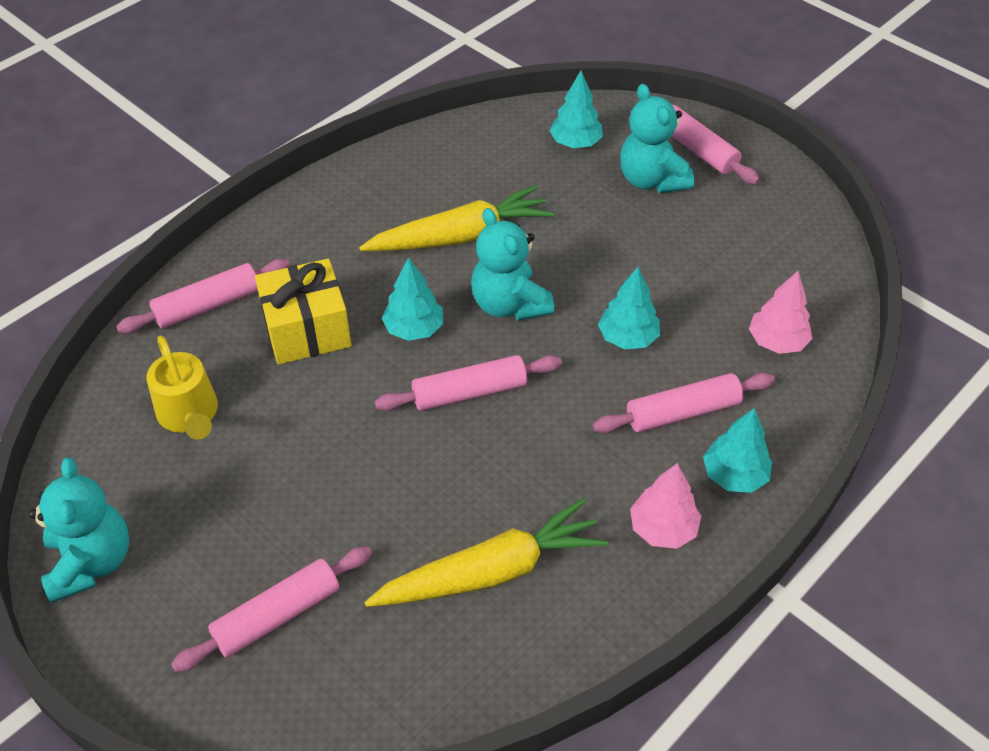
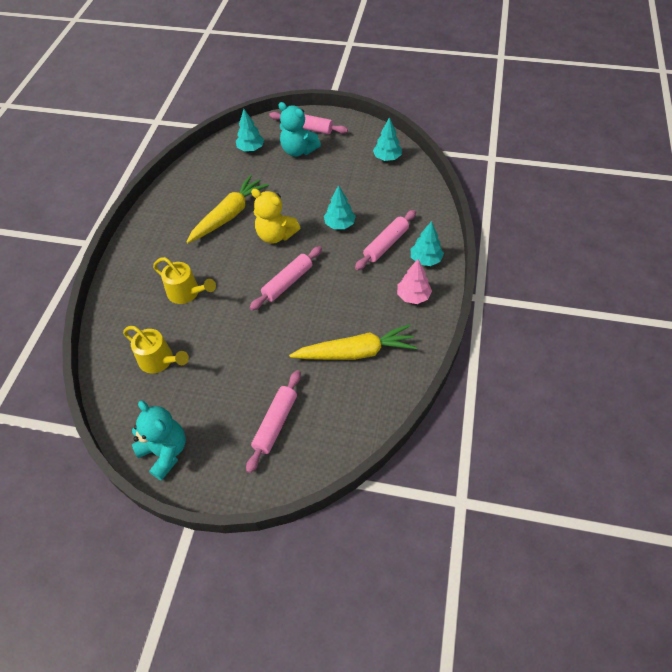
camera: 30 degrees left, 5 degrees up
pink rolling pin [116,259,290,334] -> none
yellow gift [255,259,351,365] -> yellow watering can [153,257,216,304]
yellow carrot [364,498,609,607] -> yellow carrot turned 45 degrees clockwise [289,324,417,360]
turquoise tree [382,257,443,341] -> turquoise tree moved to [373,117,402,161]
turquoise teddy bear [471,208,554,321] -> yellow teddy bear [251,189,301,244]
pink tree [749,271,813,354] -> none

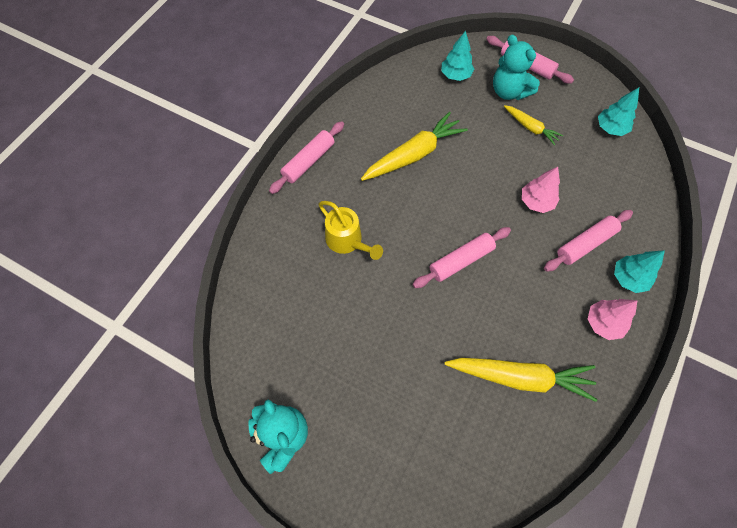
camera: 15 degrees right, 10 degrees up
yellow watering can [123,326,189,373] -> none
pink rolling pin [246,370,301,473] -> pink rolling pin moved to [269,121,344,194]
yellow teddy bear [251,189,301,244] -> none
turquoise tree [324,185,356,229] -> pink tree [522,167,560,213]
none -> yellow carrot [504,105,563,145]

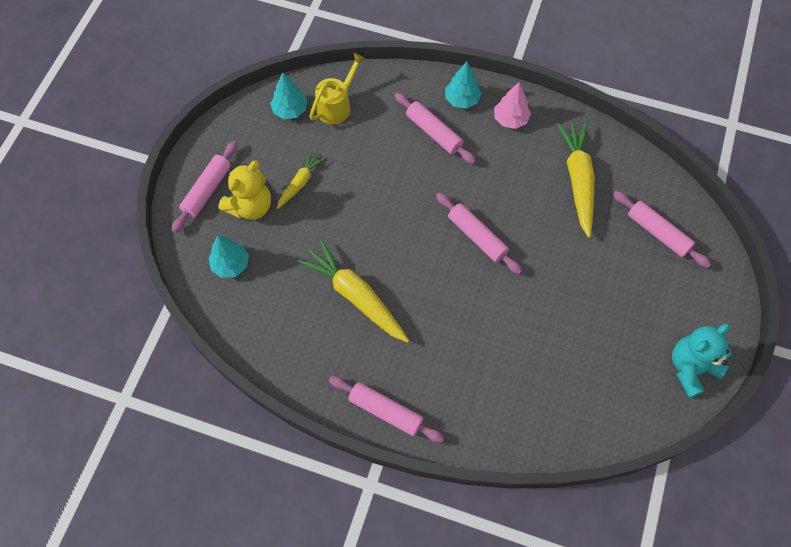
camera: 100 degrees left, 0 degrees up
yellow watering can [318,201,383,260] -> yellow watering can moved to [309,53,366,124]
turquoise teddy bear [493,35,540,100] -> yellow teddy bear [218,160,271,220]
pink tree [522,167,560,213] -> none
none -> pink rolling pin [613,191,711,268]

